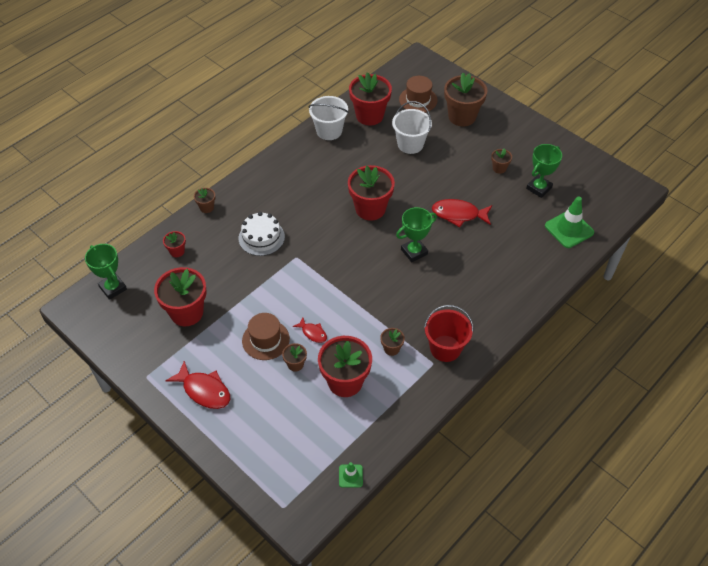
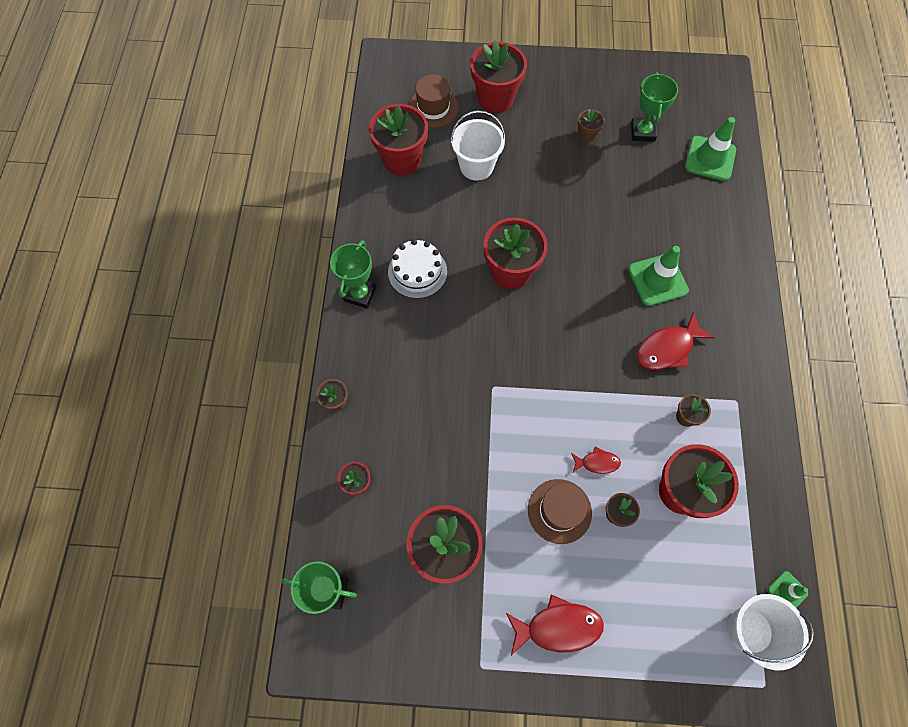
camera: 40 degrees left, 15 degrees up
white cake [238,212,285,256] -> white cake moved to [388,239,447,299]
white bucket [309,96,349,140] -> white bucket moved to [728,594,814,671]
green trophy [396,207,437,262] -> green trophy moved to [330,240,376,308]
red bucket [424,305,474,362] -> none
red fish [432,199,492,227] -> red fish moved to [637,312,715,370]
brown flower pot [444,73,487,126] -> red flower pot [470,41,527,113]
none -> green traffic cone [628,246,689,306]

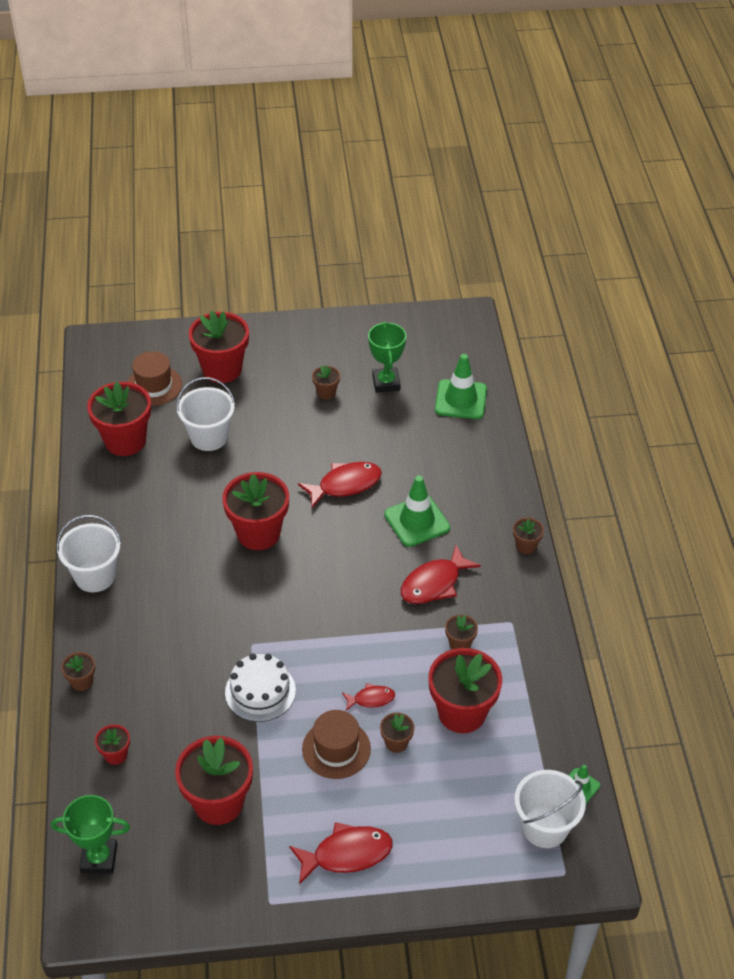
camera: 10 degrees left, 20 degrees down
green trophy [330,240,376,308] -> white bucket [56,515,121,592]
white cake [388,239,447,299] -> white cake moved to [225,654,296,722]
none -> red fish [298,462,382,508]
none -> brown flower pot [513,518,544,554]

